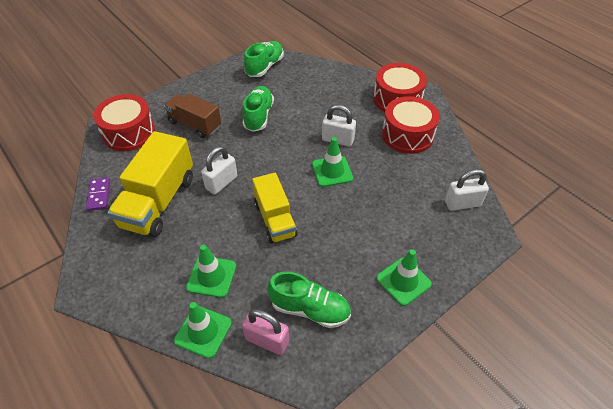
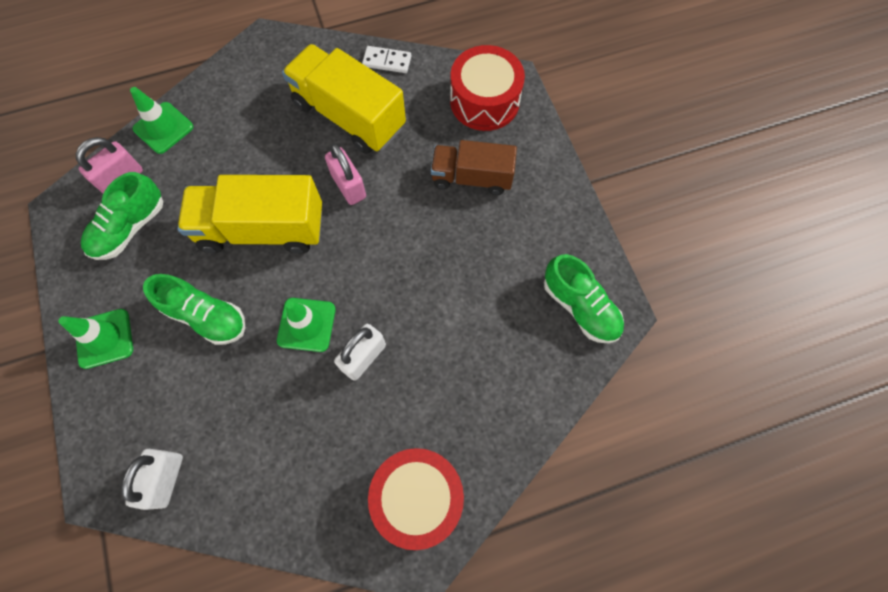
camera: 110 degrees right, 20 degrees up
purple domino [86,177,110,211] -> white domino [362,46,411,73]
brown truck [164,94,221,138] -> brown truck turned 135 degrees counterclockwise [431,140,517,195]
green traffic cone [186,245,236,298] -> none
white padlock [201,146,237,195] -> pink padlock [325,143,366,205]
green shoe [242,86,274,132] -> green shoe moved to [143,274,245,345]
yellow truck [252,173,297,244] -> yellow truck [177,175,322,254], size x1.53
red drum [382,96,440,154] -> none

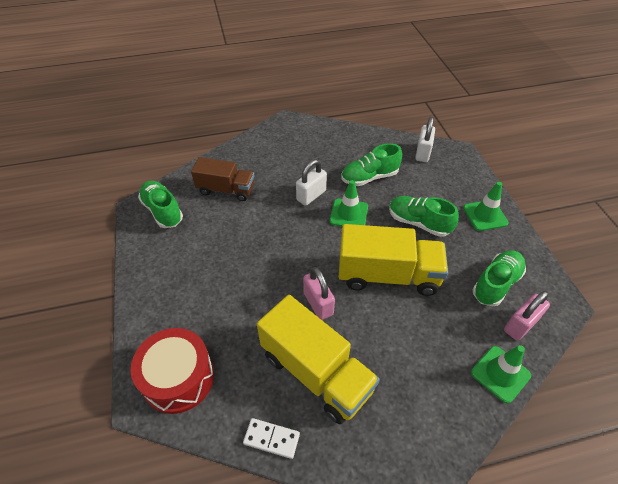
camera: 175 degrees left, 20 degrees down
red drum [368,448,464,550] -> none
brown truck [431,140,517,195] -> brown truck moved to [191,157,254,201]
none -> green shoe [341,143,402,186]

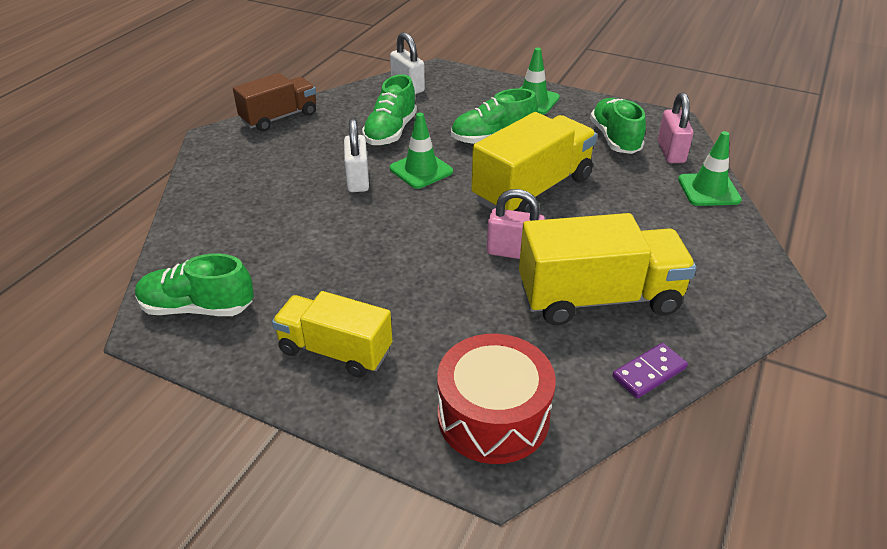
camera: 50 degrees left, 10 degrees down
brown truck [191,157,254,201] -> brown truck moved to [233,73,316,132]
white domino [243,418,300,459] -> purple domino [612,343,688,398]
none -> yellow truck [272,291,392,378]

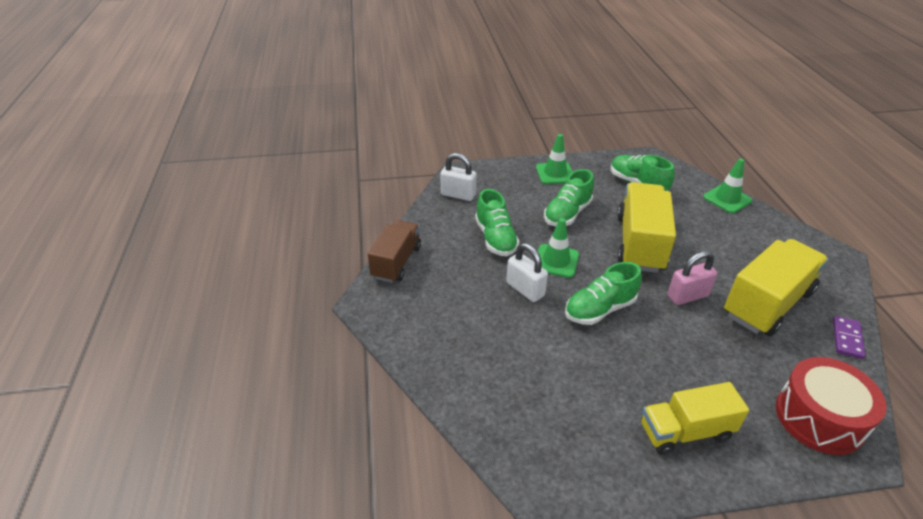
camera: 35 degrees left, 0 degrees up
green shoe [135,253,254,316] -> green shoe moved to [565,262,642,325]
pink padlock [658,92,694,163] -> none

